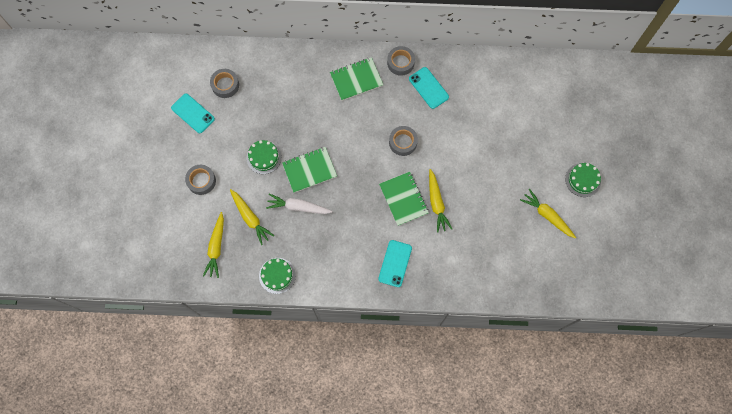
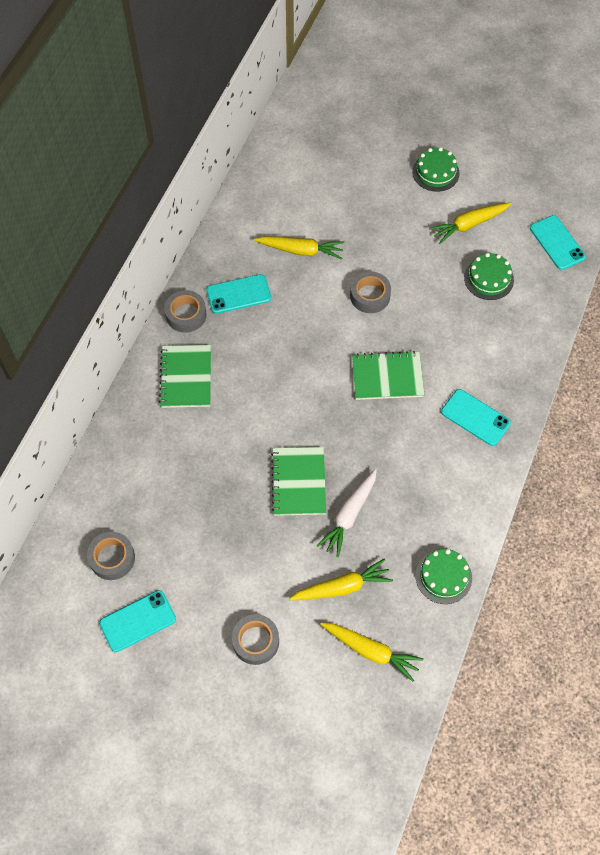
camera: 70 degrees left, 10 degrees down
green cake [246,140,282,174] -> green cake moved to [464,253,514,300]
grey tape [389,126,418,156] -> grey tape moved to [350,271,391,313]
yellow carrot [429,169,452,233] -> yellow carrot moved to [254,236,345,260]
none -> turquoise phone [530,215,586,270]

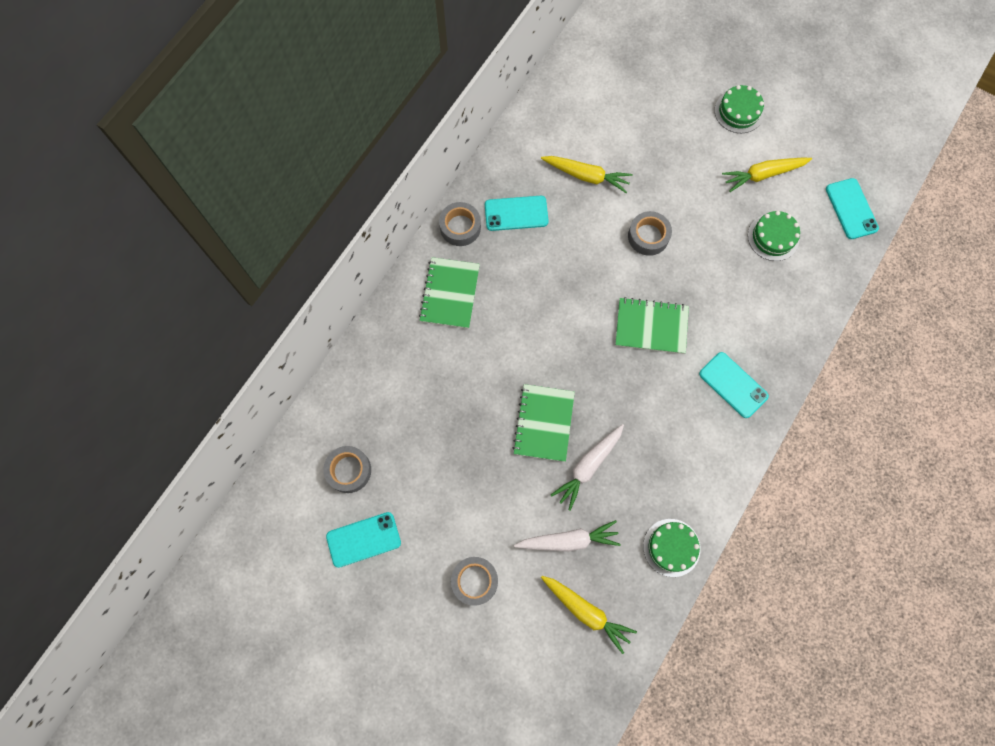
camera: 10 degrees right, 10 degrees up
yellow carrot [289,558,393,601] -> white carrot [514,520,621,551]

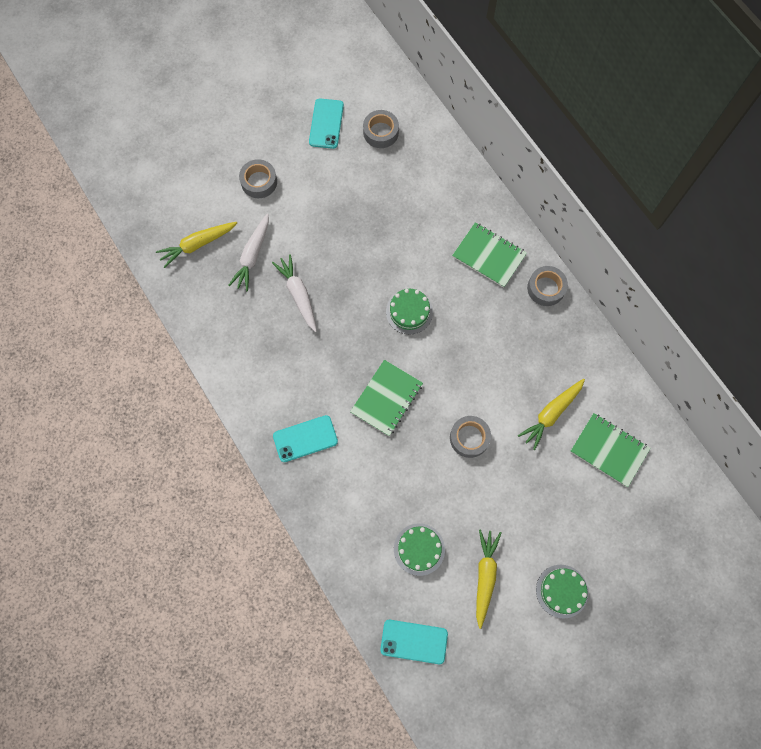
camera: 115 degrees right, 0 degrees up
turquoise phone [485,196,549,231] -> none
green notebook [513,384,575,462] -> green notebook moved to [570,413,651,487]
green cake [643,519,701,577] -> green cake moved to [386,289,433,335]

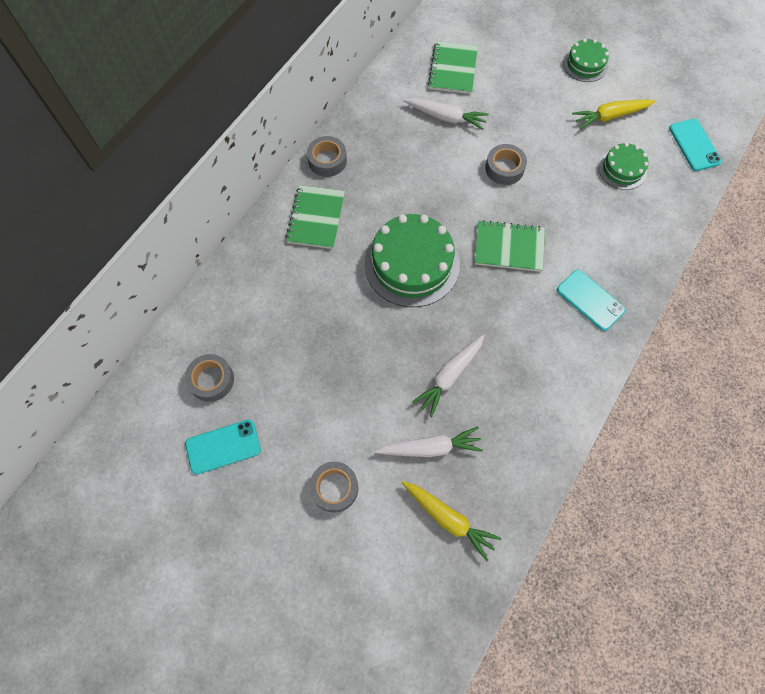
camera: 115 degrees left, 5 degrees down
green cake [386,289,433,335] -> green cake [364,214,460,307], size x1.85
yellow carrot [518,379,585,450] -> white carrot [403,98,489,130]

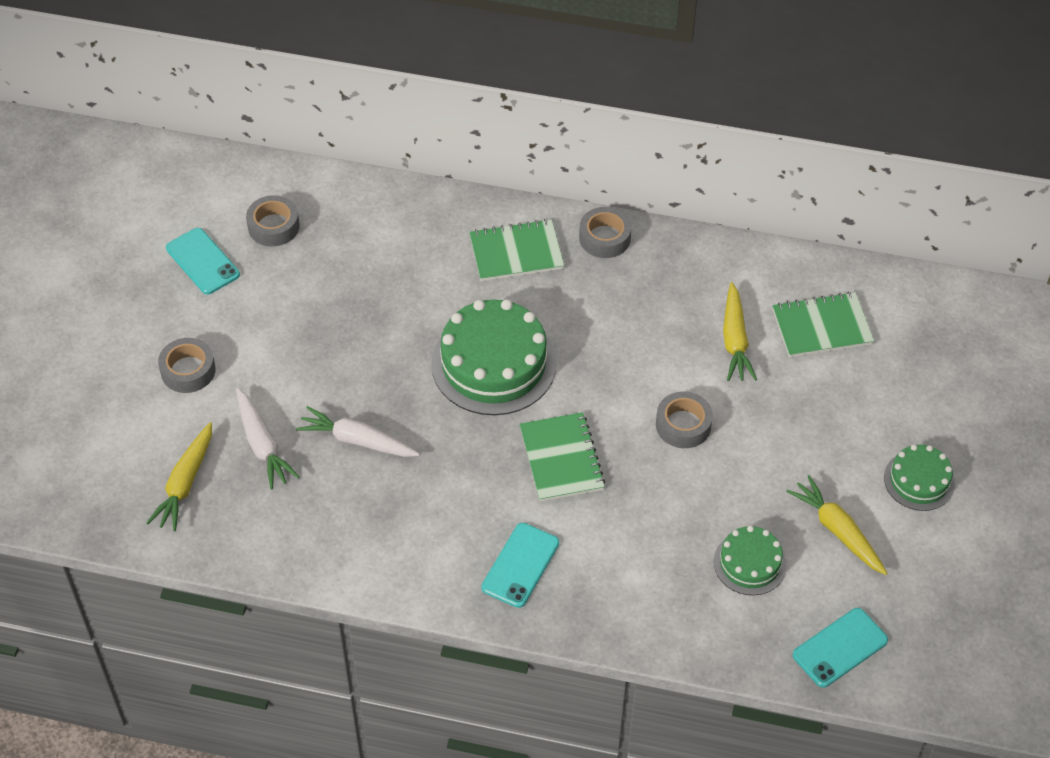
camera: 70 degrees right, 15 degrees down
white carrot [403,98,489,130] -> yellow carrot [723,282,757,381]

